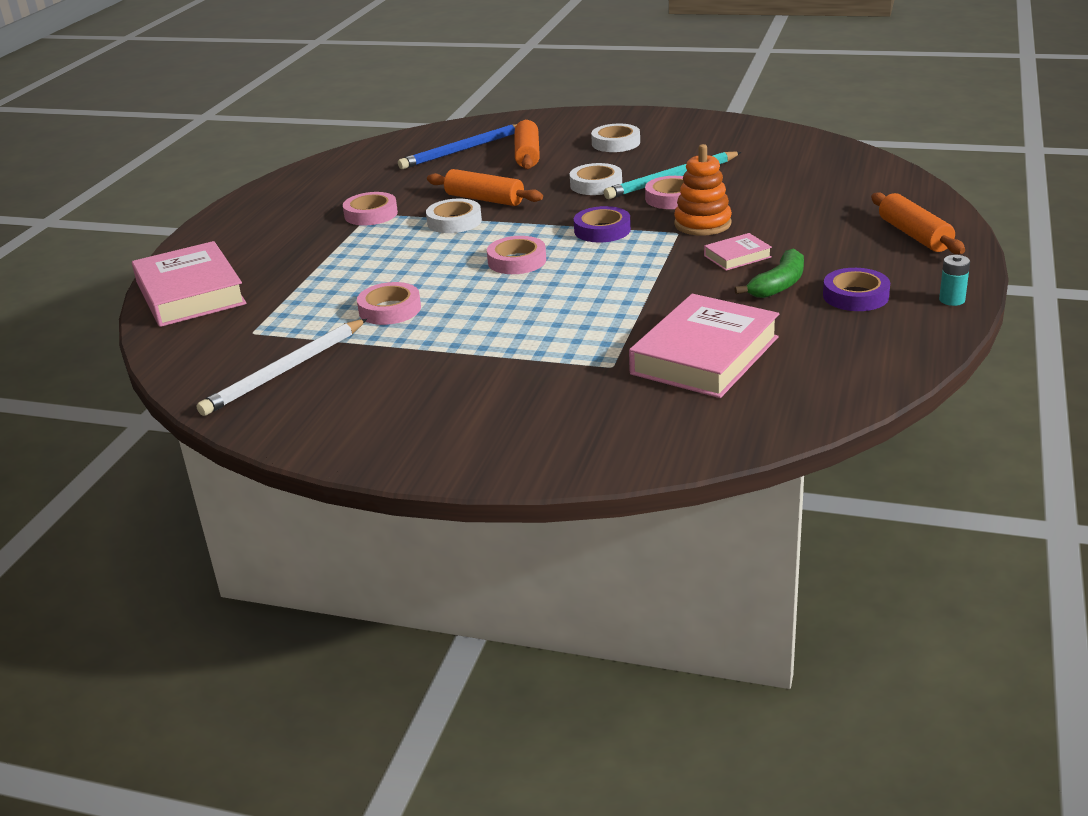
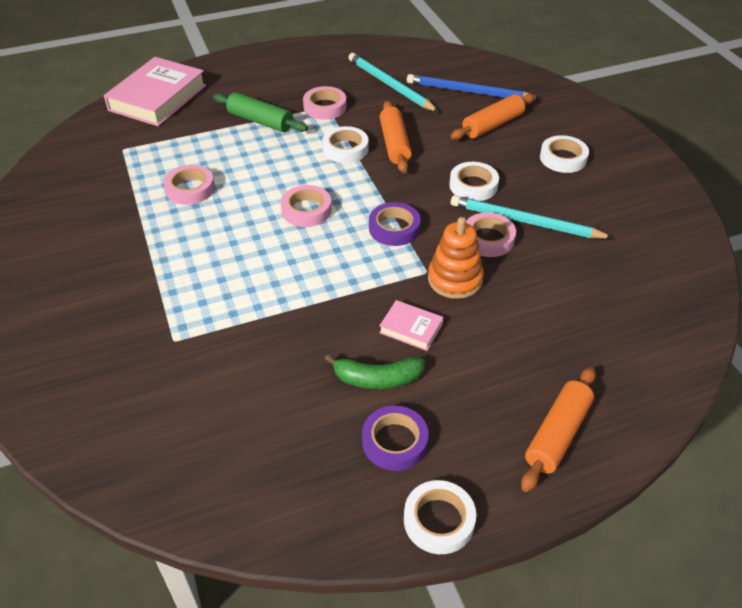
camera: 50 degrees right, 15 degrees up
white pencil [197,319,367,416] -> none
pink book [629,294,779,398] -> none
turquoise battery [939,255,970,306] -> white tape [404,480,476,554]
none -> green rolling pin [213,92,308,132]
none -> turquoise pencil [348,53,439,112]

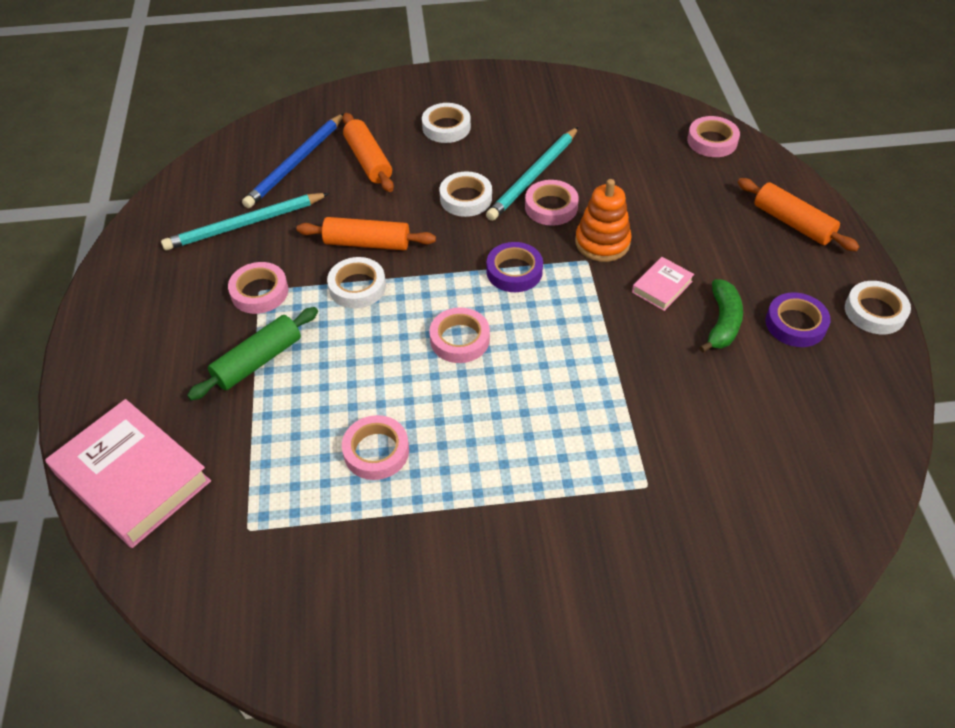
camera: 75 degrees left, 5 degrees up
none -> pink tape [687,116,740,157]

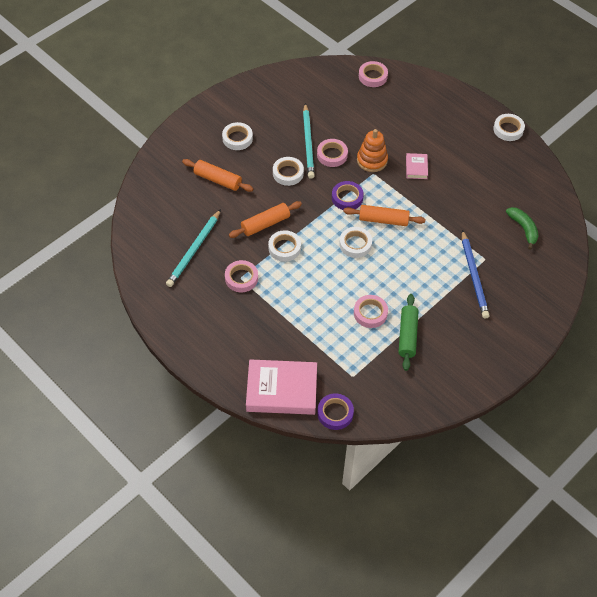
camera: 40 degrees left, 5 degrees up
green rolling pin [187,307,318,400] -> green rolling pin moved to [399,294,419,371]
blue pencil [242,113,344,208] -> blue pencil moved to [462,230,490,319]
pink tape [429,308,490,363] -> white tape [339,227,372,258]
green banana [699,279,743,353] -> green banana moved to [506,207,539,250]
orange rolling pin [738,178,860,251] -> orange rolling pin moved to [343,205,426,226]
purple tape [765,292,831,347] -> purple tape moved to [317,394,354,430]

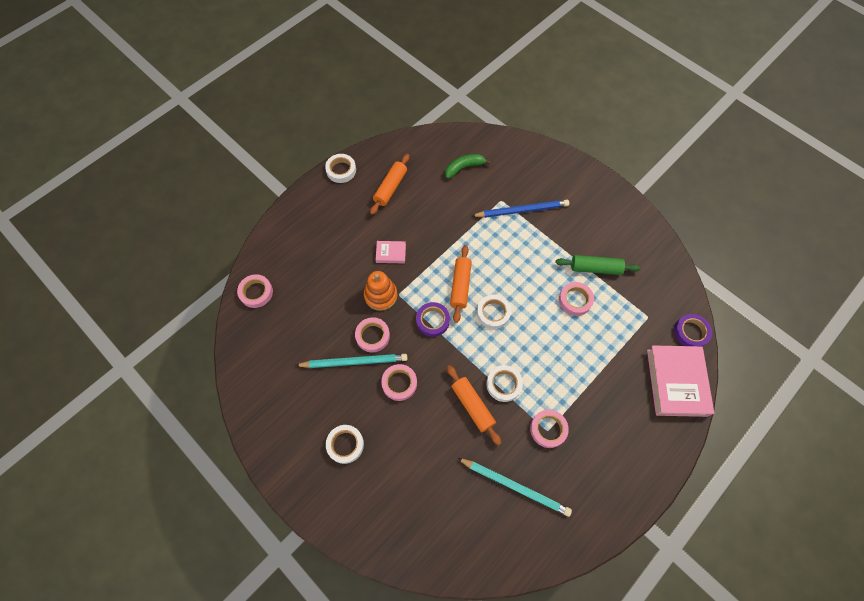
camera: 90 degrees left, 10 degrees up
orange rolling pin [182,159,253,192] -> orange rolling pin moved to [370,154,409,215]
white tape [273,157,304,186] -> pink tape [381,364,417,401]

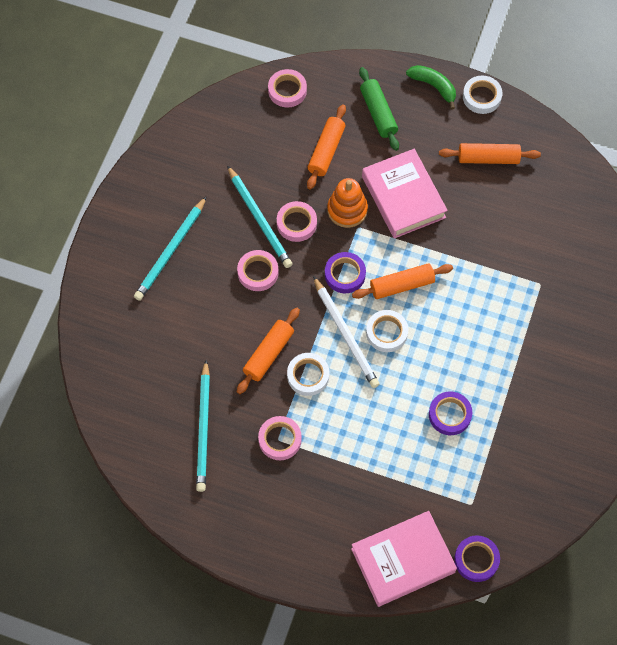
camera: 65 degrees right, 0 degrees up
white tape [326,425,364,464] -> turquoise pencil [134,196,207,301]
pink book [376,241,406,263] -> pink book [362,149,448,239], size x2.13
green banana [445,154,491,179] -> green banana moved to [406,65,456,110]
blue pencil [472,200,569,218] -> none
green rolling pin [556,255,641,275] -> green rolling pin moved to [359,67,399,151]
pink tape [559,282,594,316] -> purple tape [429,392,472,435]
none -> orange rolling pin [307,104,346,190]
none -> white pencil [313,276,379,388]

